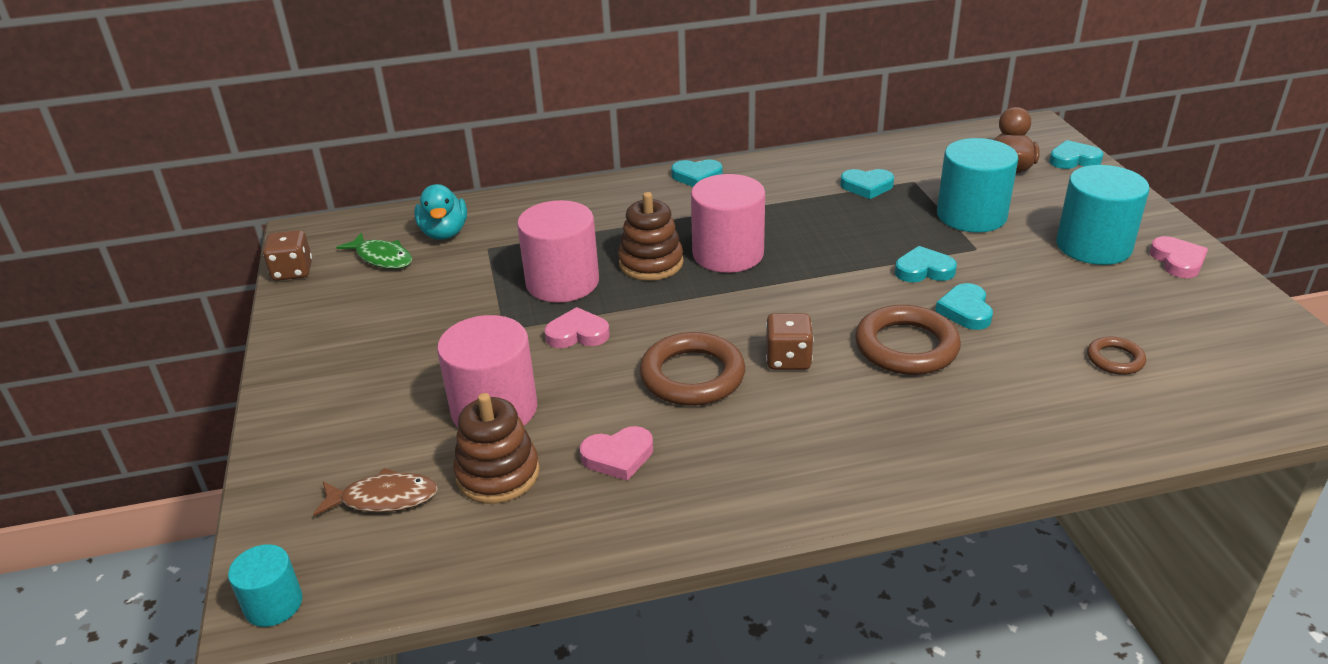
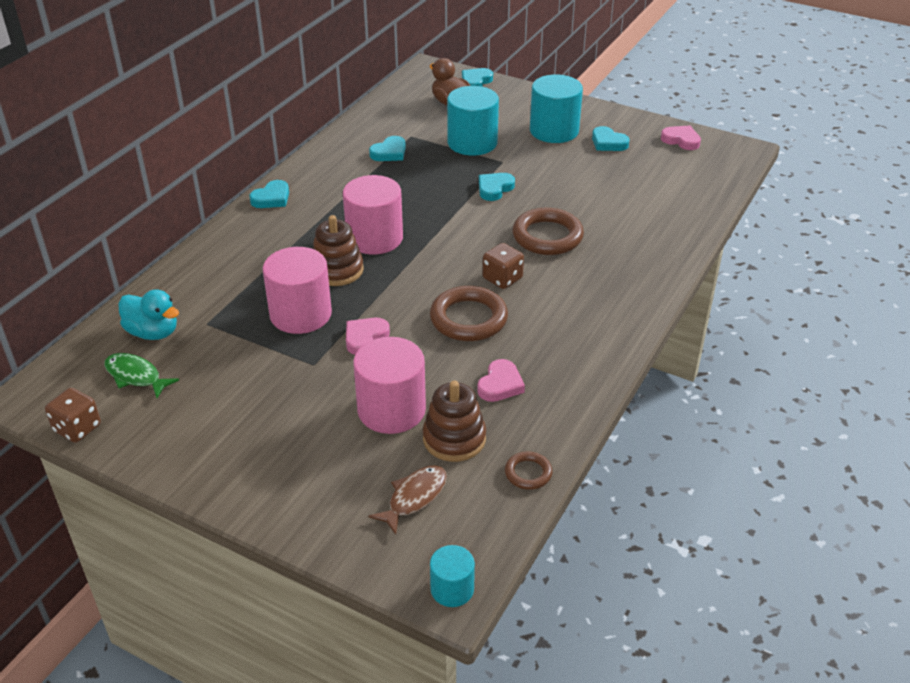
camera: 50 degrees left, 5 degrees up
green fish [336,233,412,269] -> green fish turned 135 degrees counterclockwise [104,353,179,398]
turquoise heart [935,283,993,330] -> turquoise heart moved to [592,126,630,151]
brown ring [1087,336,1146,375] -> brown ring moved to [505,451,552,490]
pink heart [1149,236,1208,278] -> pink heart moved to [661,125,701,150]

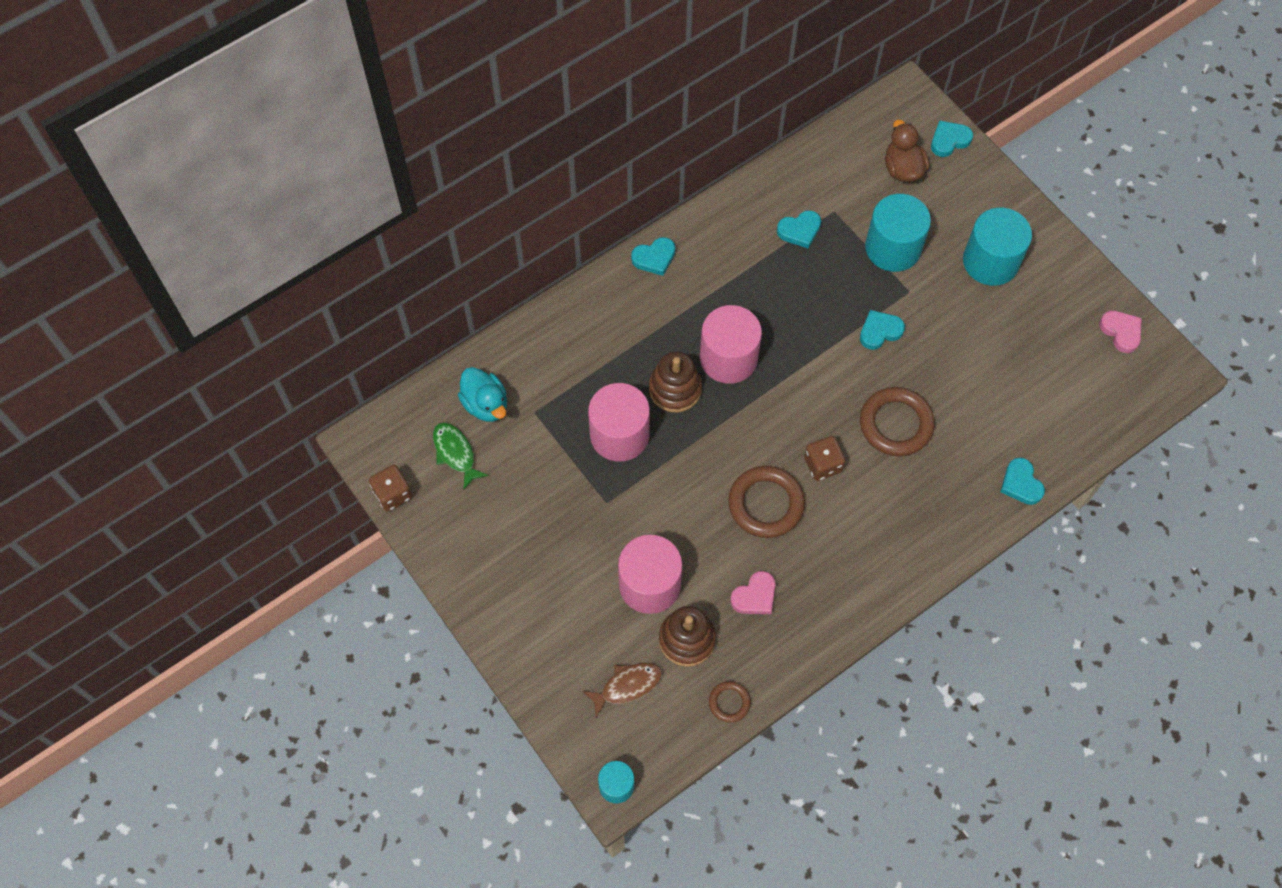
camera: 25 degrees right, 25 degrees up
pink heart [346,318,390,355] -> none
turquoise heart [592,126,630,151] -> turquoise heart moved to [1000,458,1045,505]

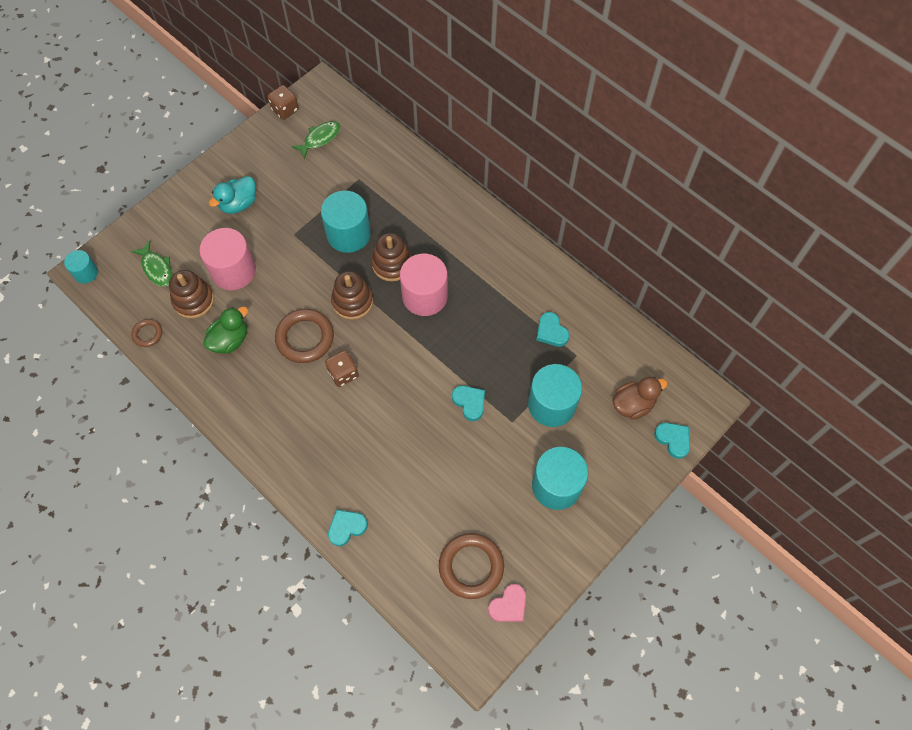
camera: 80 degrees right, 0 degrees up
turquoise duck [458,367,507,422] -> turquoise duck moved to [209,176,256,214]
brown fish [583,663,662,717] -> green fish [131,241,172,287]
pink cylinder [588,383,650,462] -> turquoise cylinder [321,191,371,253]
turquoise heart [631,237,676,276] -> none
pink heart [730,571,776,614] -> green duck [203,306,248,354]
brown ring [860,387,935,456] -> brown ring moved to [439,533,504,599]
none -> brown stacking toy [331,271,373,320]

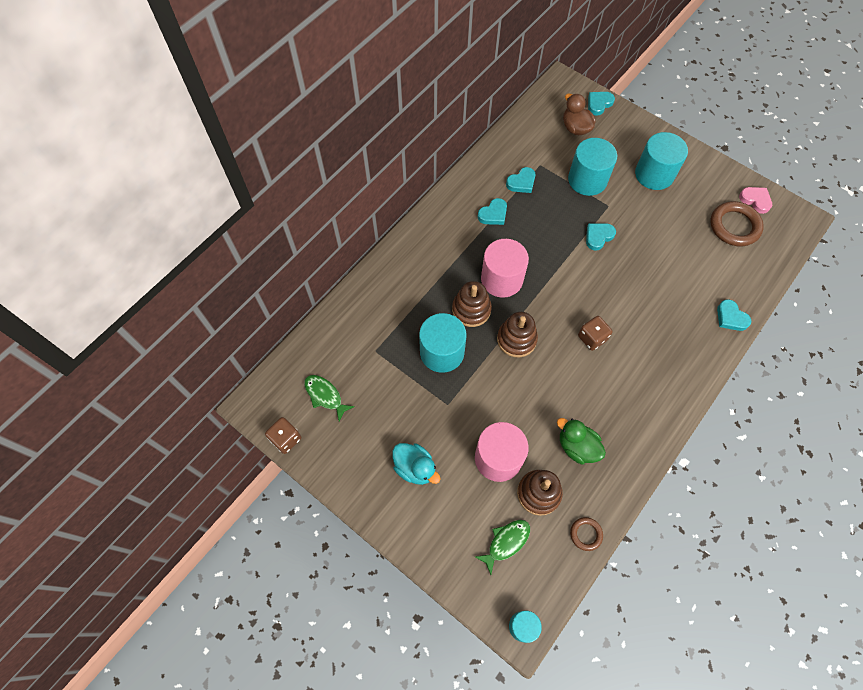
camera: 95 degrees left, 0 degrees up
brown ring [275,309,334,363] -> none
none -> turquoise heart [478,198,507,225]

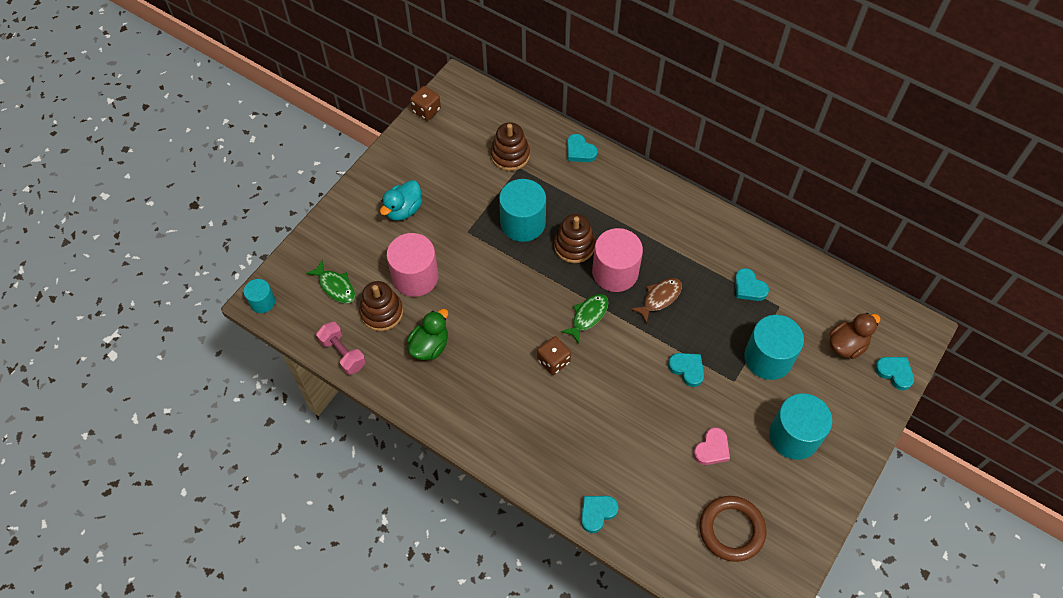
camera: 85 degrees right, 5 degrees down
green fish [304,375,355,422] -> green fish moved to [561,294,609,344]
turquoise heart [478,198,507,225] -> turquoise heart moved to [567,134,597,162]
brown stacking toy [497,312,538,357] -> brown stacking toy moved to [491,122,530,171]
brown ring [570,517,603,551] -> pink dumbbell [316,321,366,375]
pink heart [739,187,772,214] -> pink heart moved to [693,427,730,465]
none -> brown fish [631,278,682,324]

